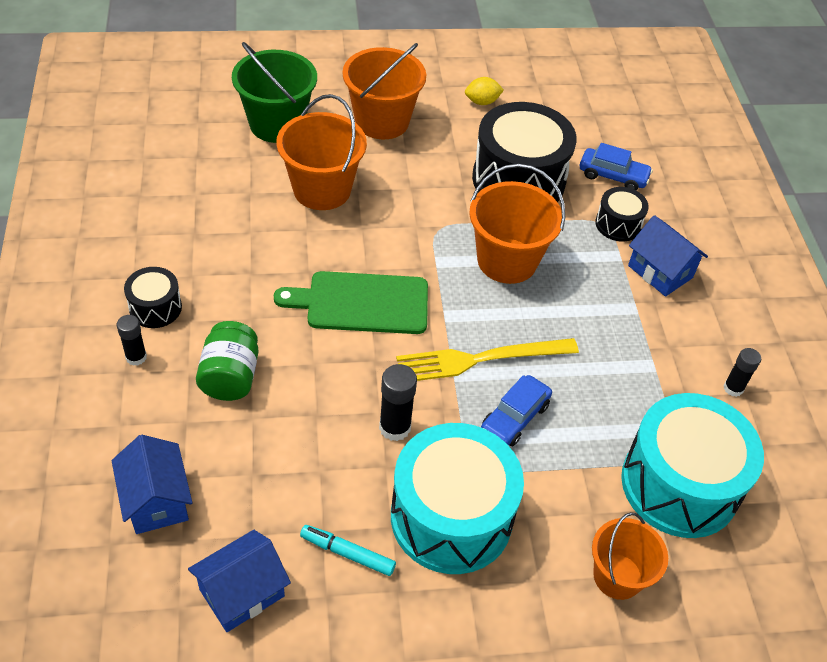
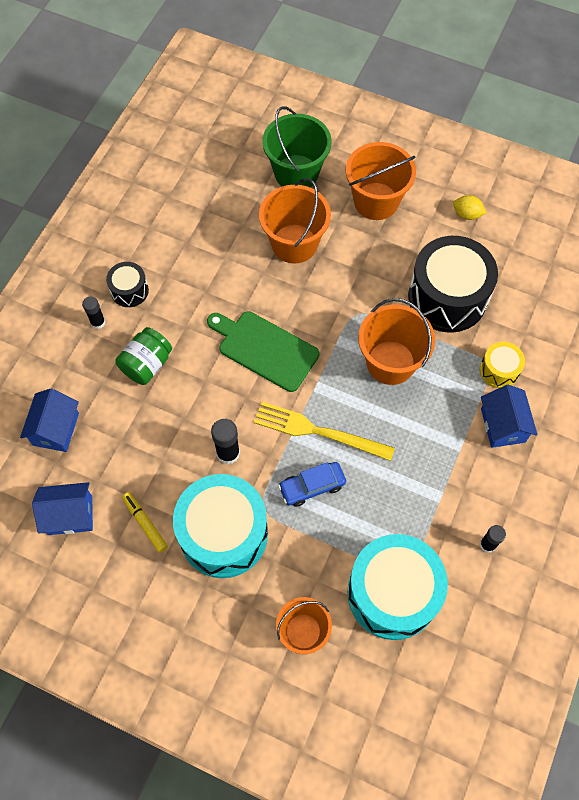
camera: 35 degrees right, 15 degrees up
turquoise marker [300,525,396,576] -> yellow marker [122,492,168,553]
blue car [580,143,653,190] -> none
black drum [595,187,649,242] -> yellow drum [480,342,525,388]

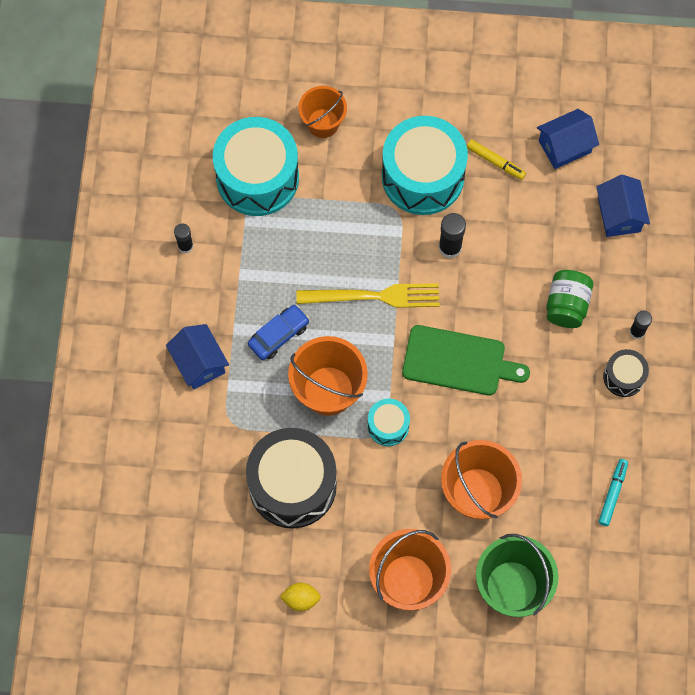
camera: 160 degrees right, 5 degrees up
blue car [278,462,346,507] -> blue car moved to [248,305,310,360]
yellow drum [480,342,525,388] -> none
none -> turquoise drum [368,399,410,446]
none -> turquoise marker [599,459,628,526]

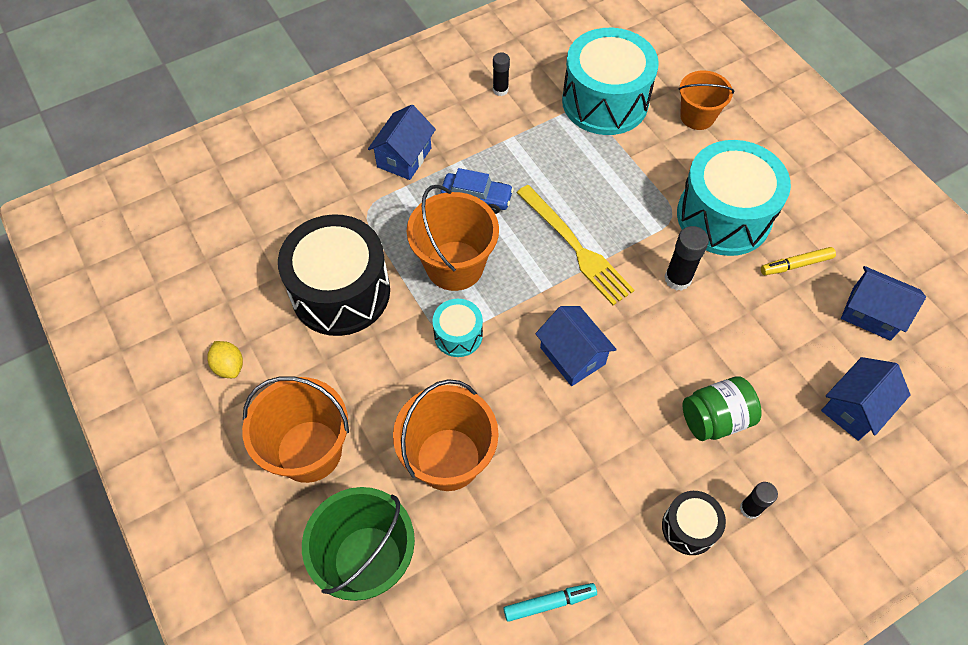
camera: 55 degrees right, 10 degrees down
green cutting board [402,325,530,395] -> blue house [535,306,617,386]
yellow marker [467,139,526,180] -> yellow marker turned 75 degrees clockwise [761,247,836,275]

